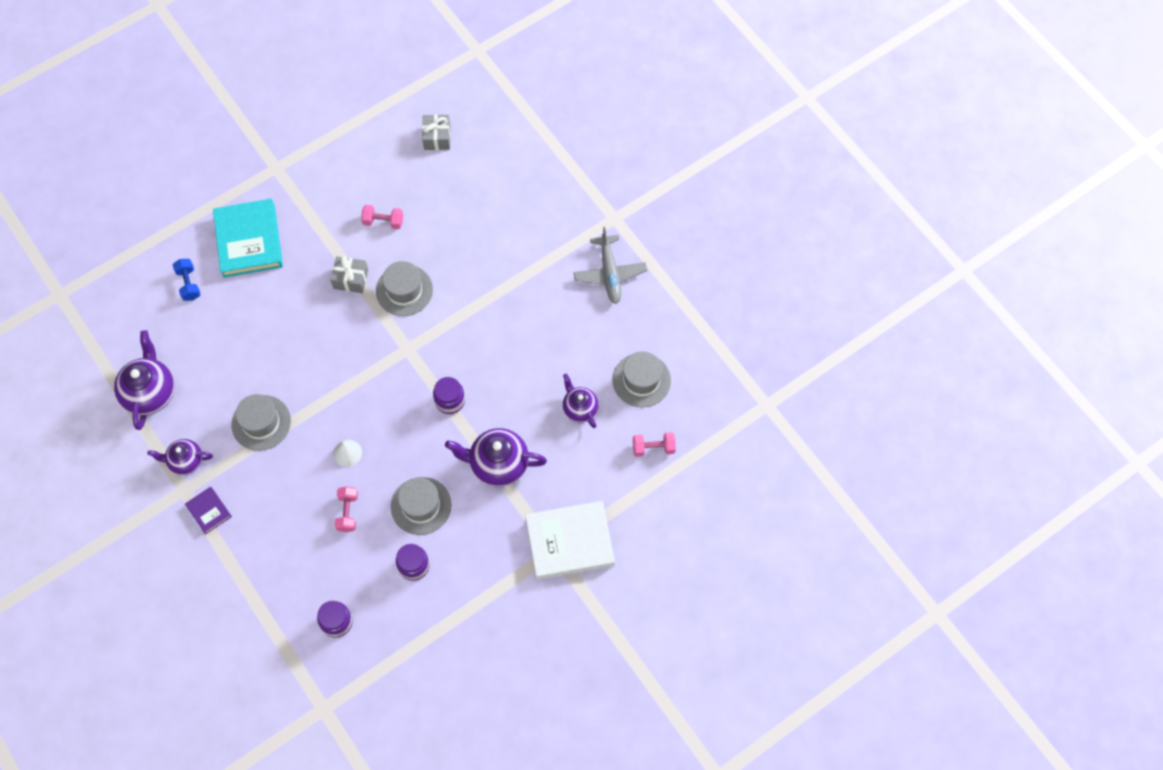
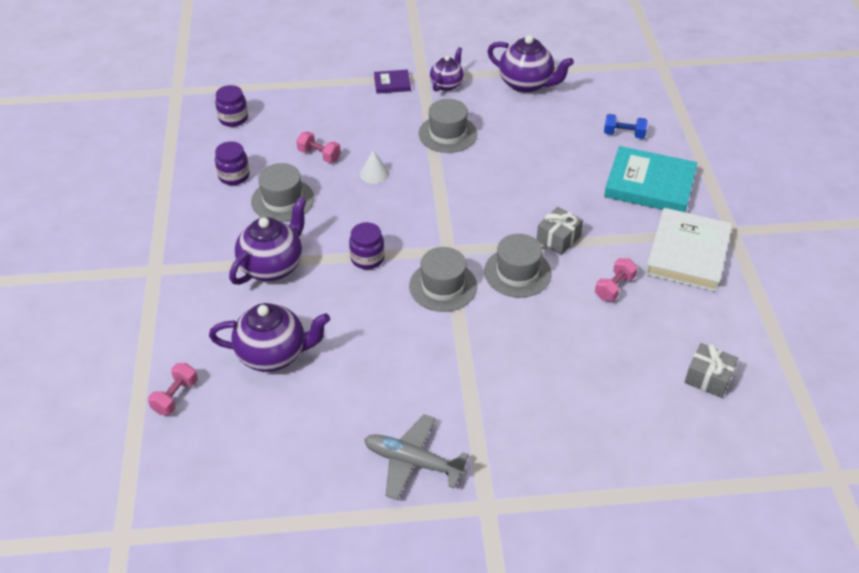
camera: 120 degrees right, 20 degrees down
white book [525,501,615,580] -> white book moved to [645,208,732,292]
purple teapot [563,374,599,428] -> purple teapot [209,303,330,372], size x1.62
grey hat [612,351,671,407] -> grey hat moved to [409,247,477,312]

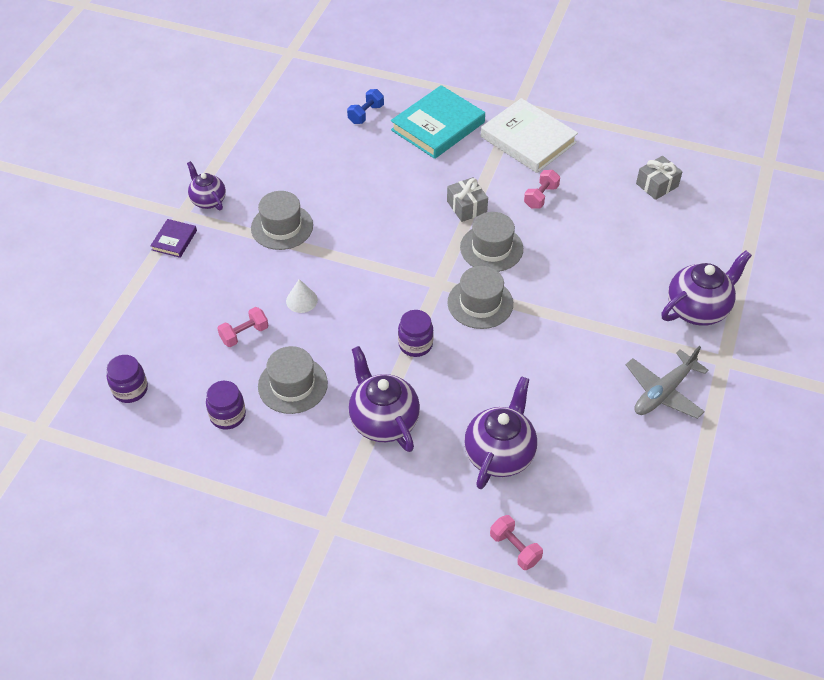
camera: 65 degrees left, 5 degrees up
purple teapot [487,35,574,93] -> purple teapot moved to [661,250,752,326]
pink dumbbell [595,258,637,301] -> pink dumbbell turned 60 degrees clockwise [524,170,560,208]

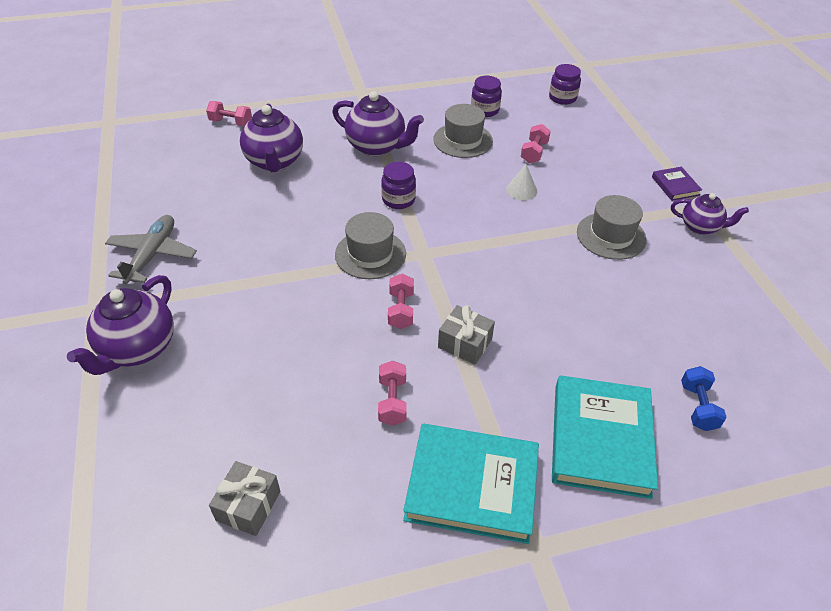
camera: 145 degrees right, 5 degrees down
grey hat [460,212,523,272] -> pink dumbbell [388,274,414,329]
white book [481,98,578,173] -> turquoise book [403,424,539,544]

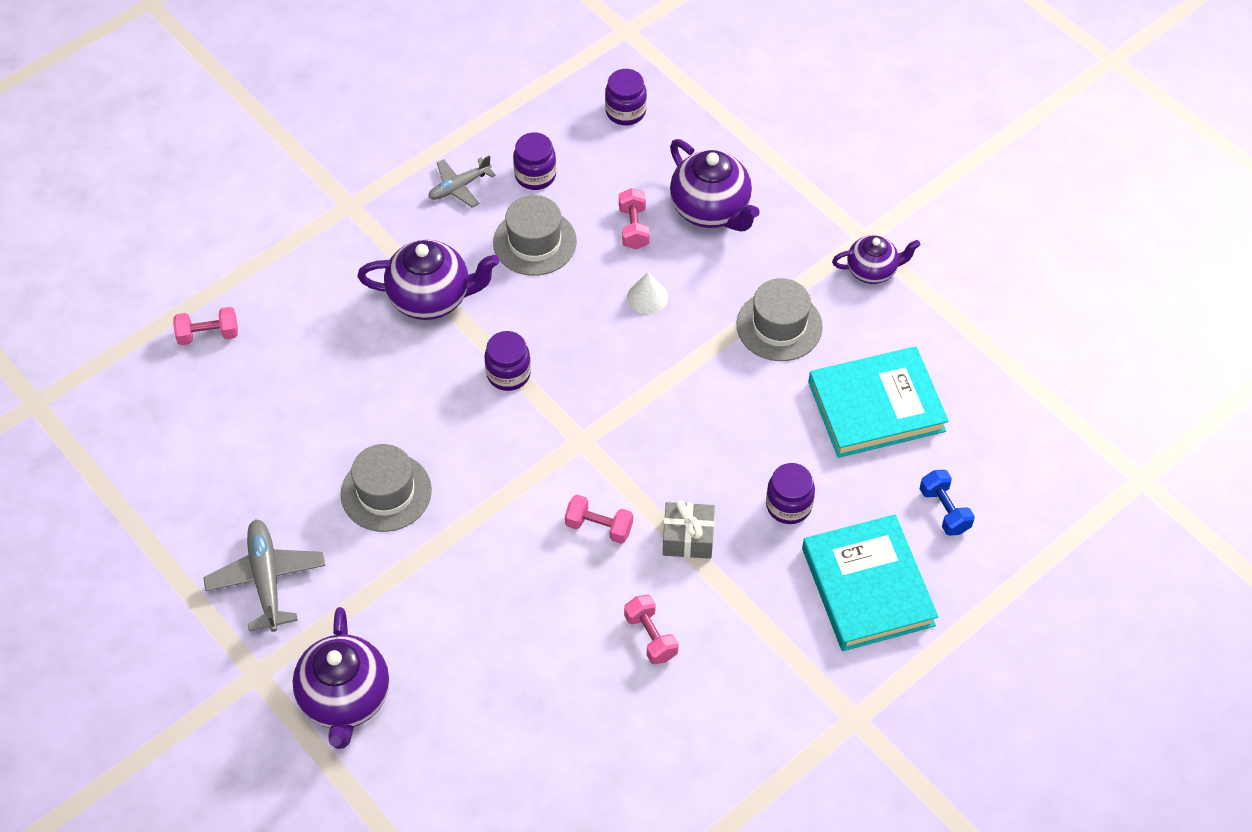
camera: 25 degrees left, 10 degrees up
grey gift [209,461,280,536] -> none
purple teapot [240,104,303,172] -> purple teapot moved to [670,139,760,231]
grey hat [335,212,406,279] -> grey hat moved to [341,444,432,532]
pink dumbbell [388,274,414,329] -> pink dumbbell turned 45 degrees counterclockwise [565,495,633,544]
turquoise book [403,424,539,544] -> turquoise book moved to [808,347,949,458]
purple book [652,167,702,201] -> none
none -> grey plane [428,155,496,208]
none -> purple jar [766,463,815,524]

